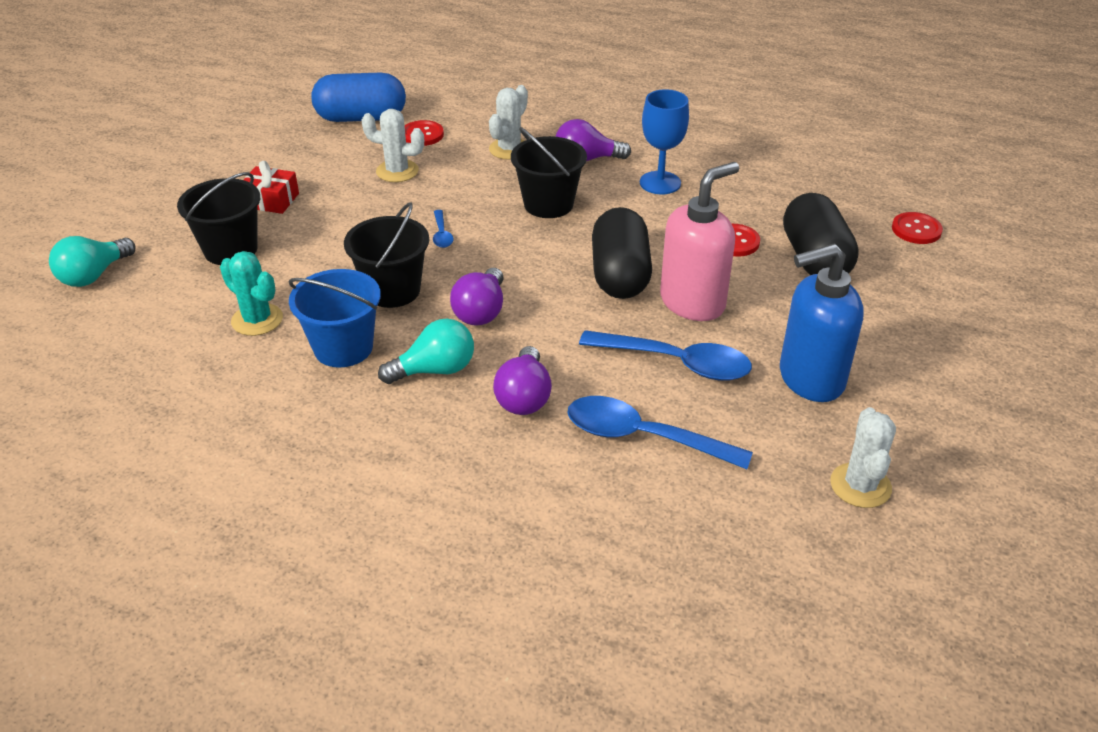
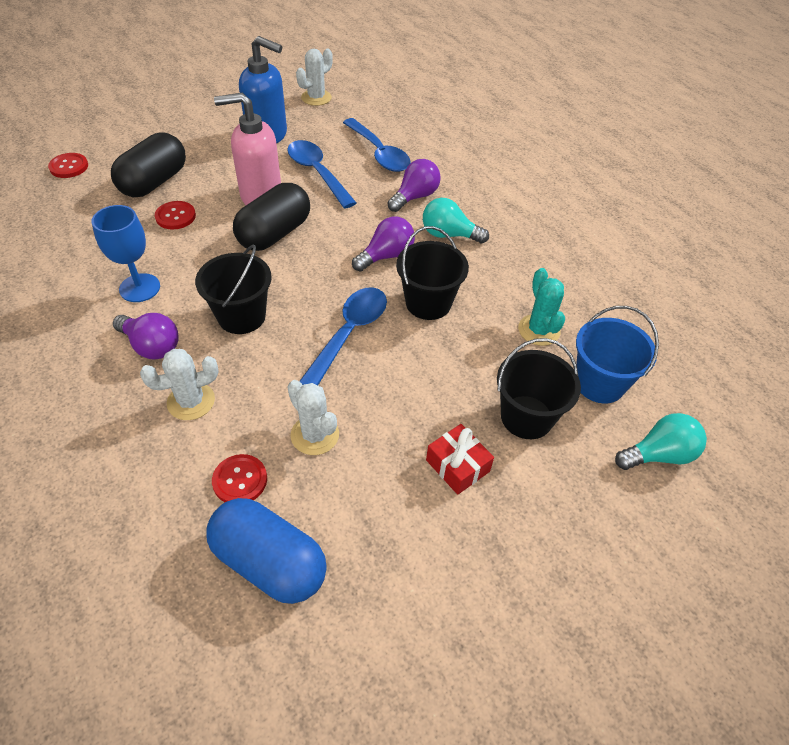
camera: 145 degrees left, 10 degrees up
blue bucket [289,269,381,367] -> blue bucket moved to [576,306,659,404]
blue spoon [433,210,453,248] -> blue spoon [299,287,387,385], size x2.15

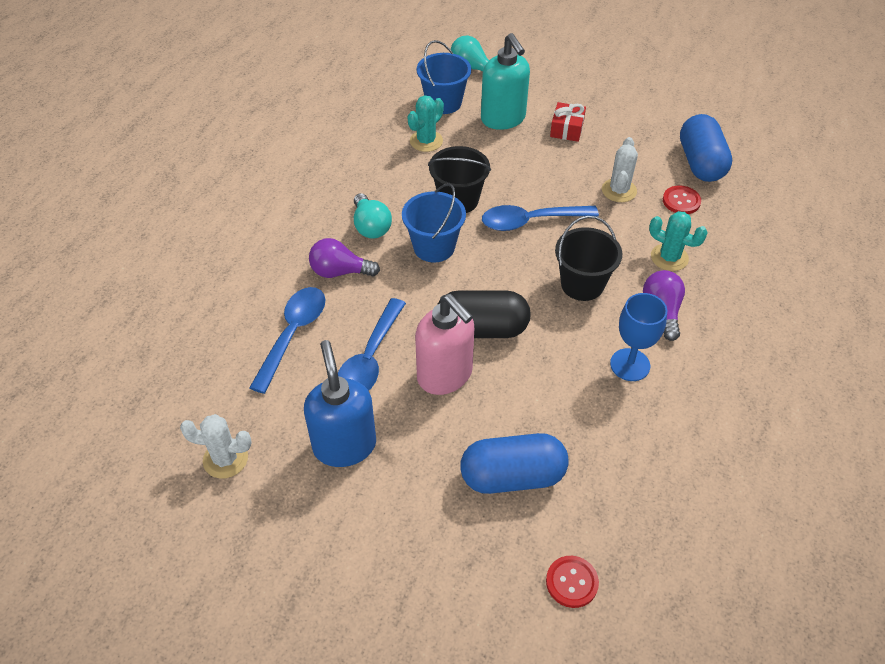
camera: 125 degrees left, 0 degrees up
black capsule [111,132,186,197] -> blue capsule [460,433,569,494]
white cactus [140,349,219,420] -> turquoise cactus [649,211,708,271]
red button [155,201,196,229] -> none
purple light bulb [352,217,415,272] -> blue bucket [402,183,466,263]
black bucket [497,338,581,439] -> turquoise soap dispenser [481,33,530,130]

